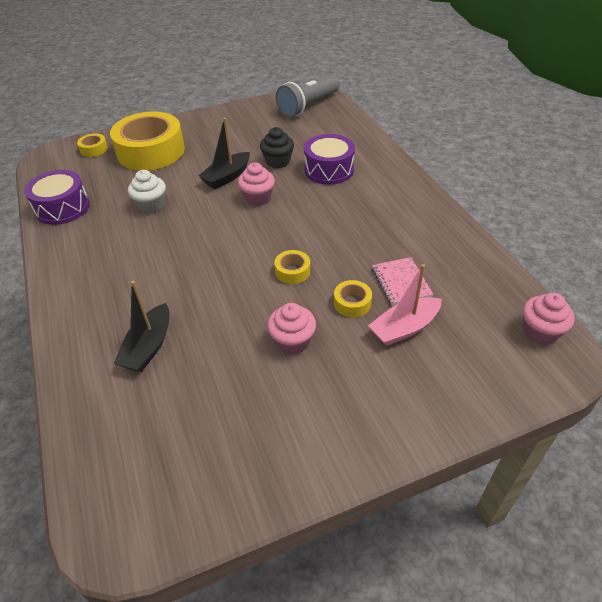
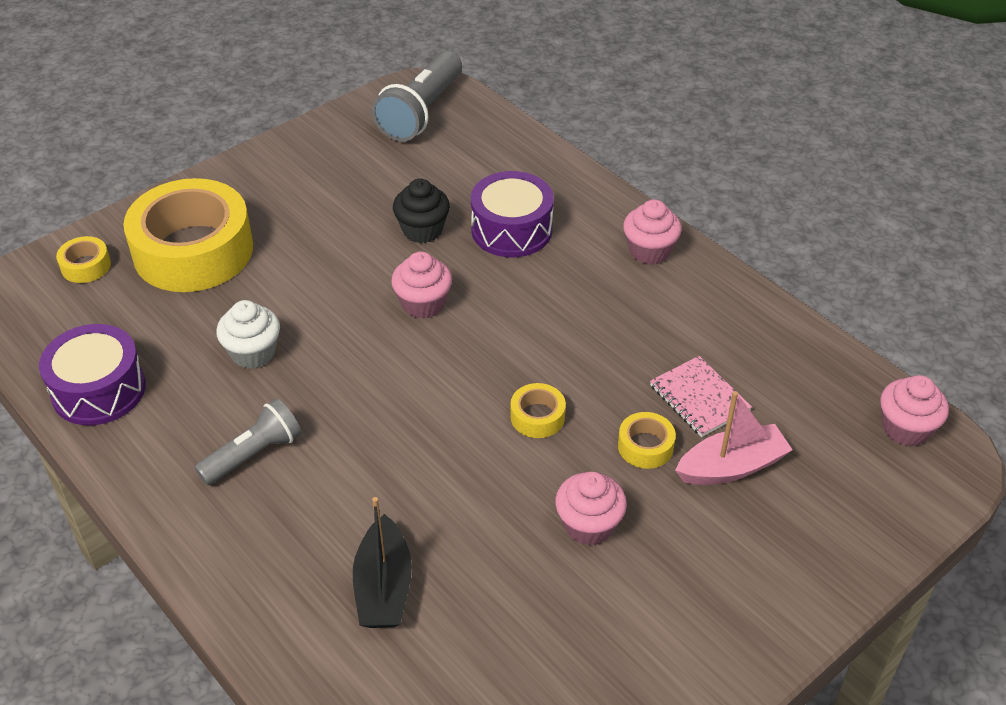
camera: 20 degrees left, 0 degrees up
black boat [198,118,250,189] -> none
pink boat [368,264,442,346] -> pink boat turned 150 degrees counterclockwise [675,391,793,485]
none -> grey flashlight [195,399,301,485]
none -> pink cupcake [623,199,682,265]

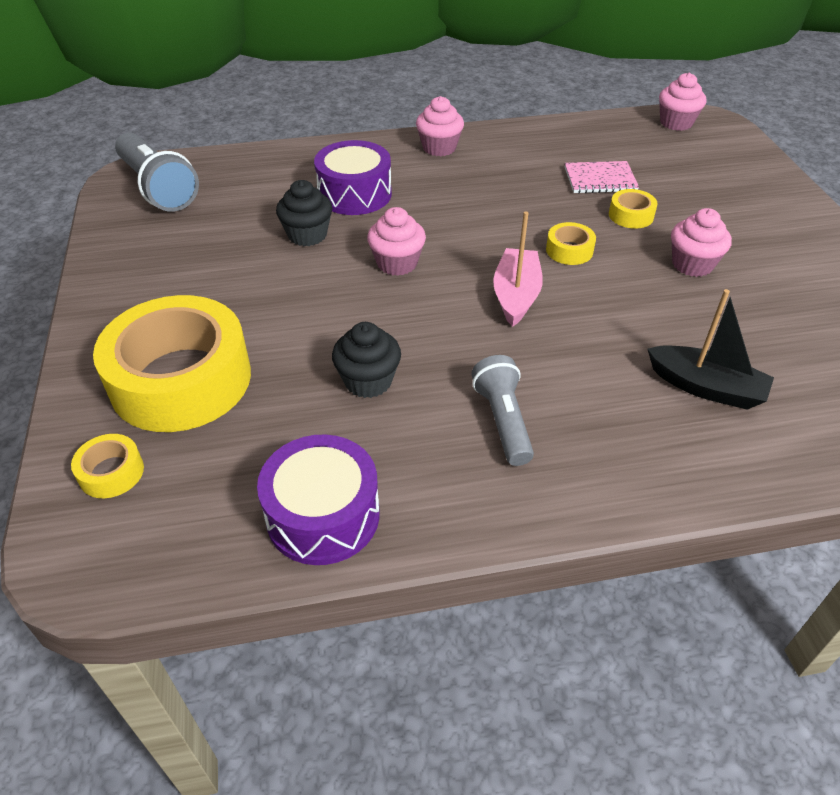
camera: 60 degrees left, 0 degrees up
white cupcake [216,300,280,369] -> black cupcake [332,322,401,398]
pink boat [675,391,793,485] -> pink boat moved to [493,211,543,327]

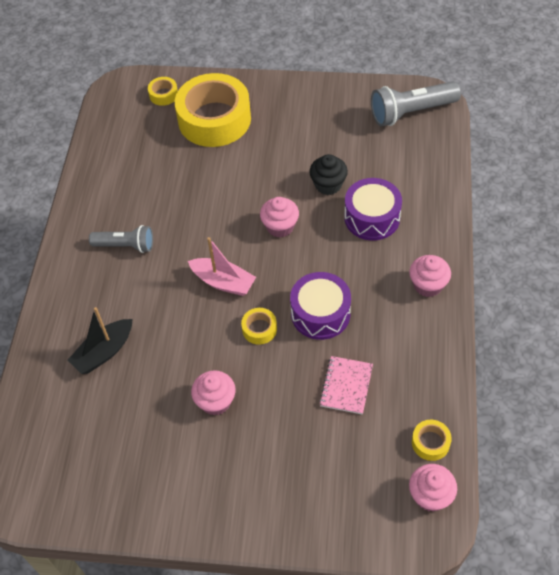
camera: 110 degrees right, 10 degrees up
purple drum [257,434,379,565] -> purple drum moved to [290,272,351,340]
black cupcake [332,322,401,398] -> none
yellow tape [609,189,658,229] -> yellow tape moved to [412,420,452,461]

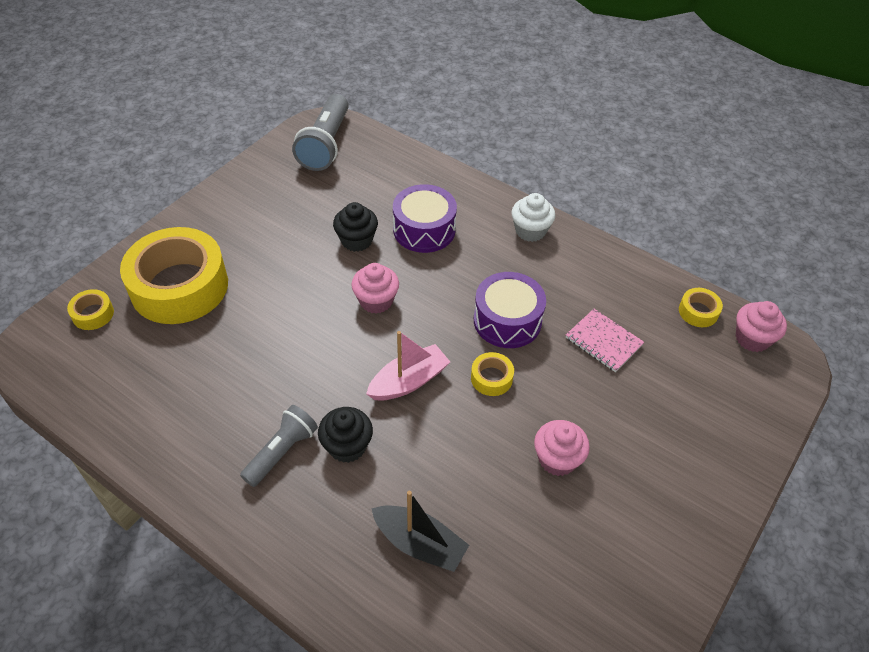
camera: 65 degrees left, 5 degrees down
black boat [68,307,133,374] -> black boat turned 45 degrees counterclockwise [371,491,469,572]
pink cupcake [409,255,451,297] -> white cupcake [511,193,555,242]
none -> black cupcake [318,407,373,463]

